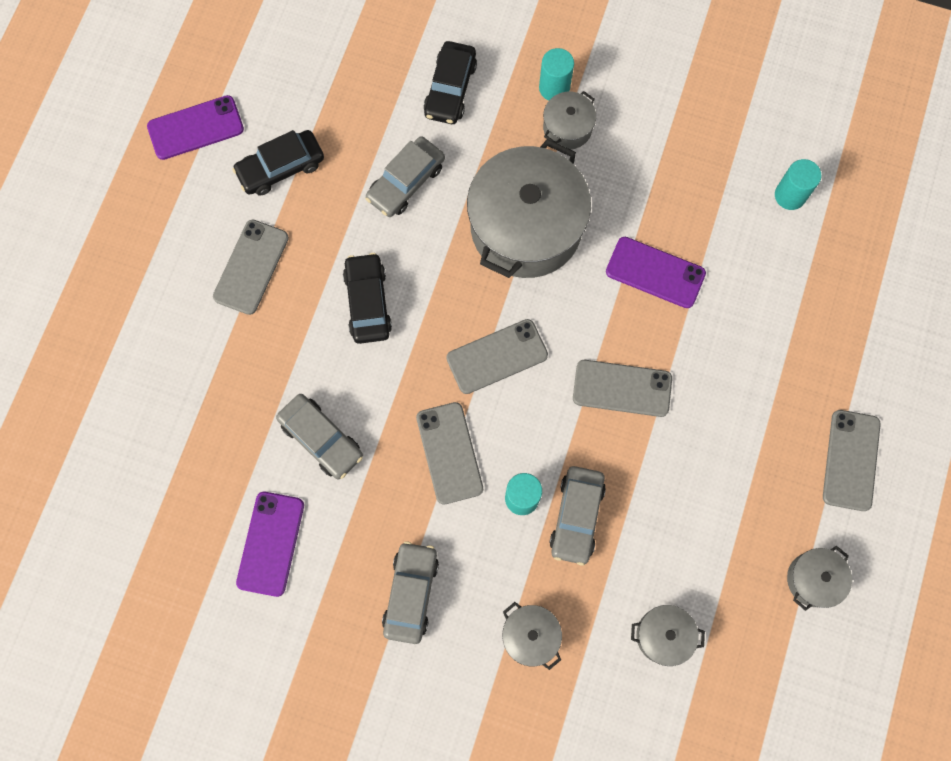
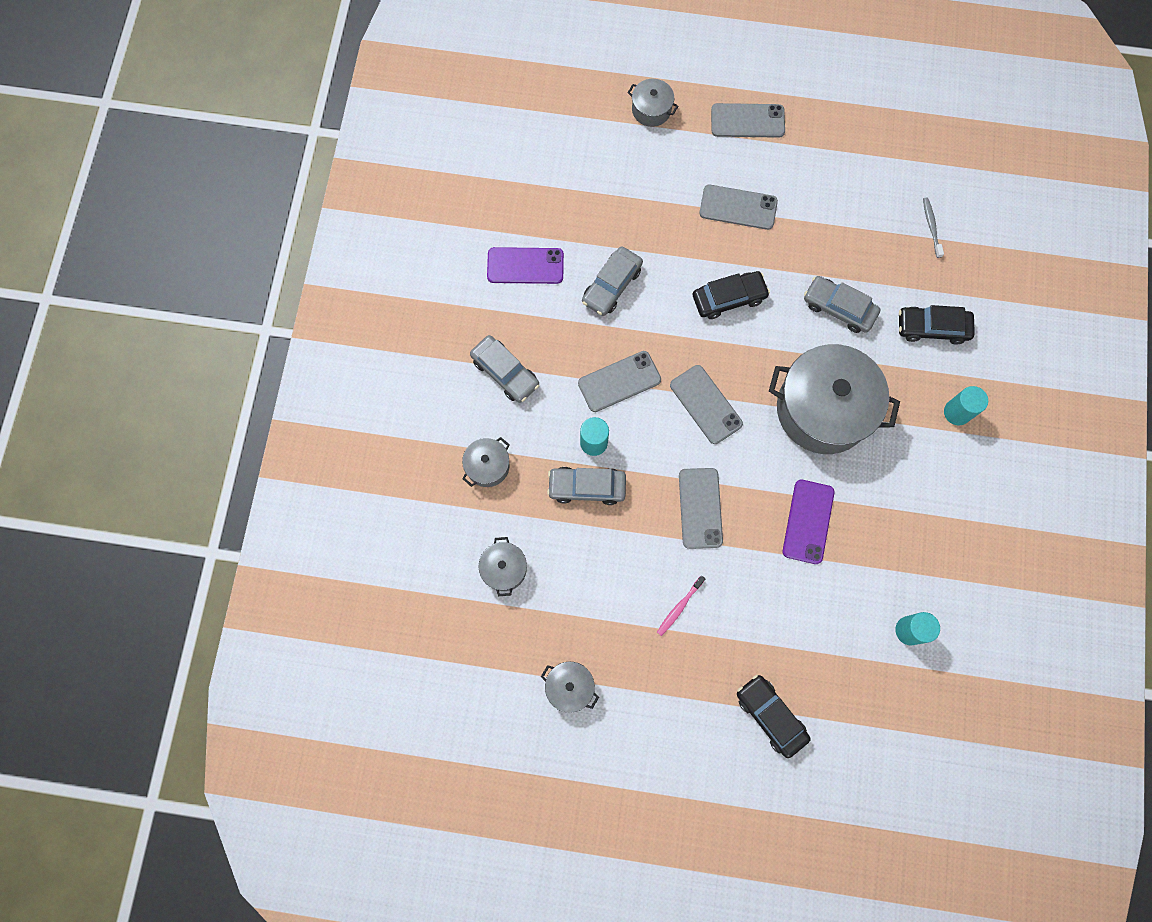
camera: 80 degrees right, 0 degrees up
purple phone [147,95,244,160] -> none
black car [232,130,324,196] -> black car moved to [737,675,811,758]
grey car [382,541,439,644] -> grey car turned 45 degrees clockwise [470,335,539,403]
grey pot [543,91,596,150] -> grey pot moved to [627,79,678,127]
grey phone [823,410,881,511] -> grey phone moved to [711,103,785,138]
none -> pink toothbrush [657,576,705,636]
none -> grey toothbrush [923,198,944,258]

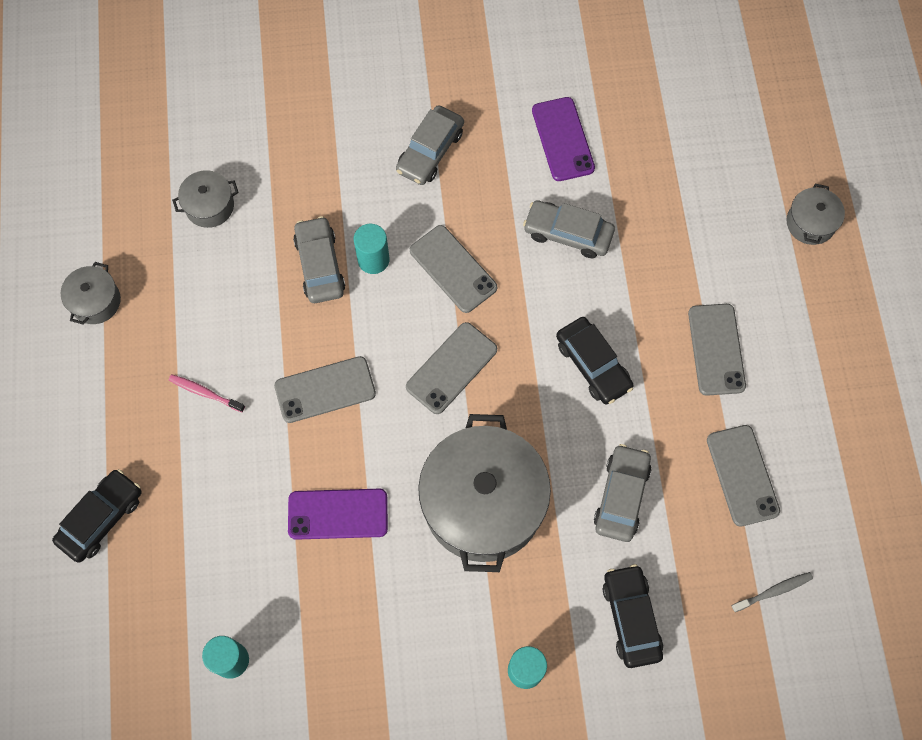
camera: 75 degrees right, 5 degrees down
grey pot [462,437,510,487] -> none
grey phone [711,103,785,138] -> grey phone moved to [707,425,780,527]

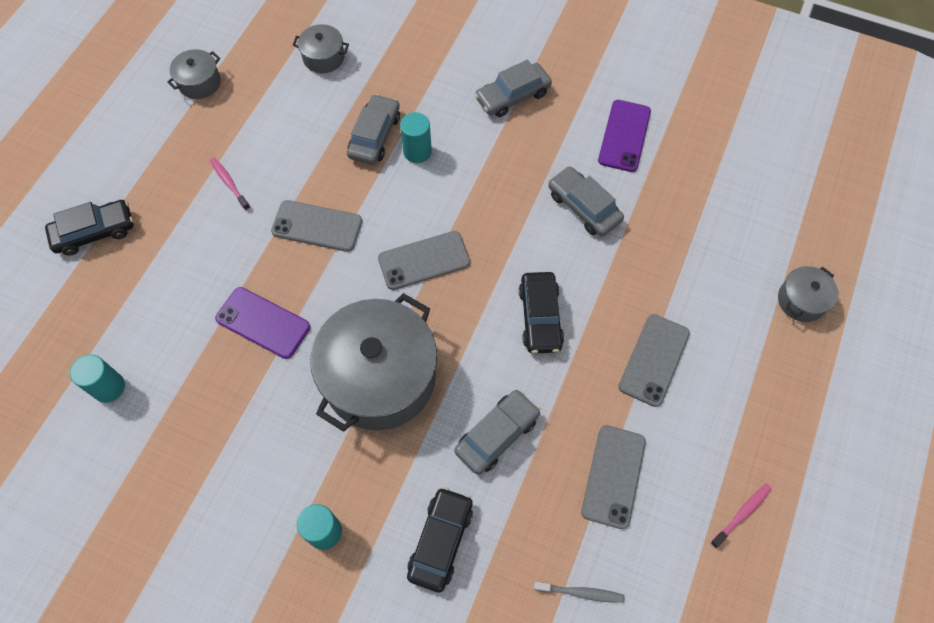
camera: 30 degrees right, 5 degrees down
grey phone [410,225,497,313] -> none
none -> pink toothbrush [710,484,772,548]

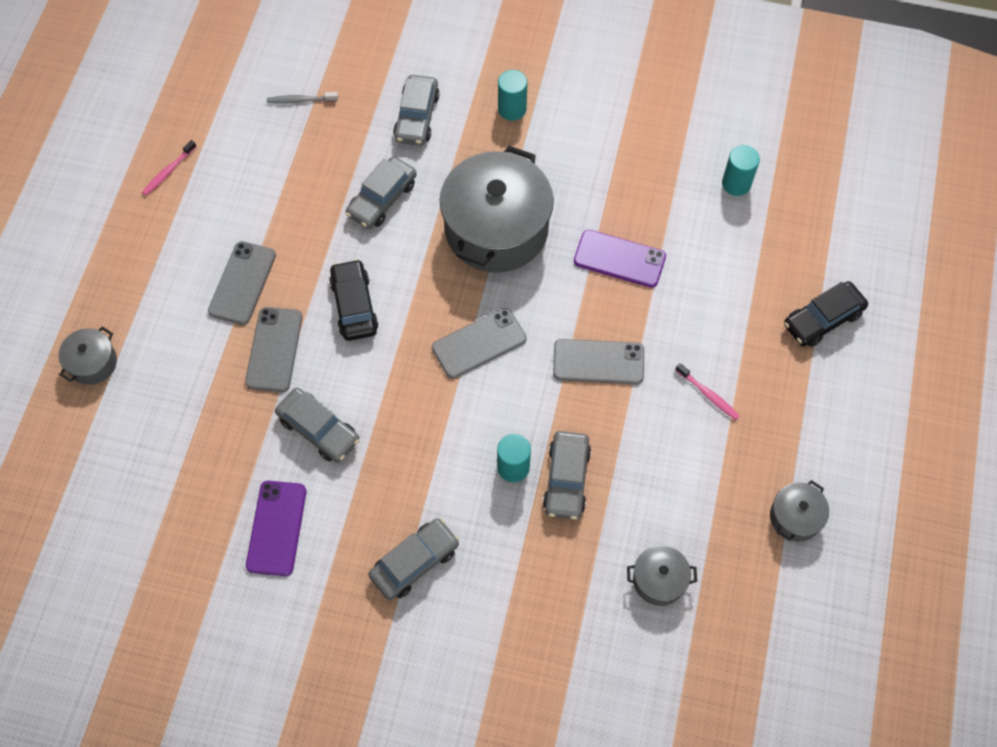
camera: 170 degrees right, 0 degrees up
black car [407,487,473,592] -> grey car [393,75,440,146]
grey phone [581,425,646,529] -> grey phone moved to [245,307,302,392]

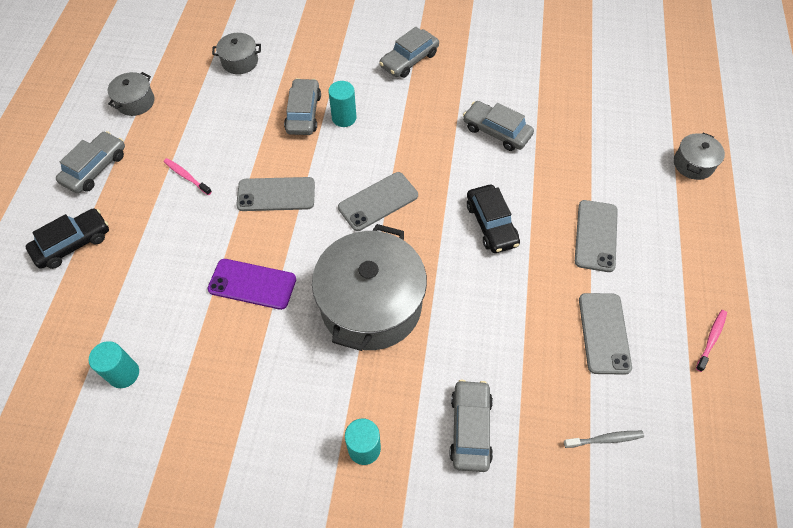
camera: 175 degrees right, 5 degrees down
grey phone [245,307,302,392] -> grey phone moved to [579,293,632,375]
purple phone [246,481,306,576] -> none
grey car [346,157,417,229] -> grey car moved to [56,131,125,193]

